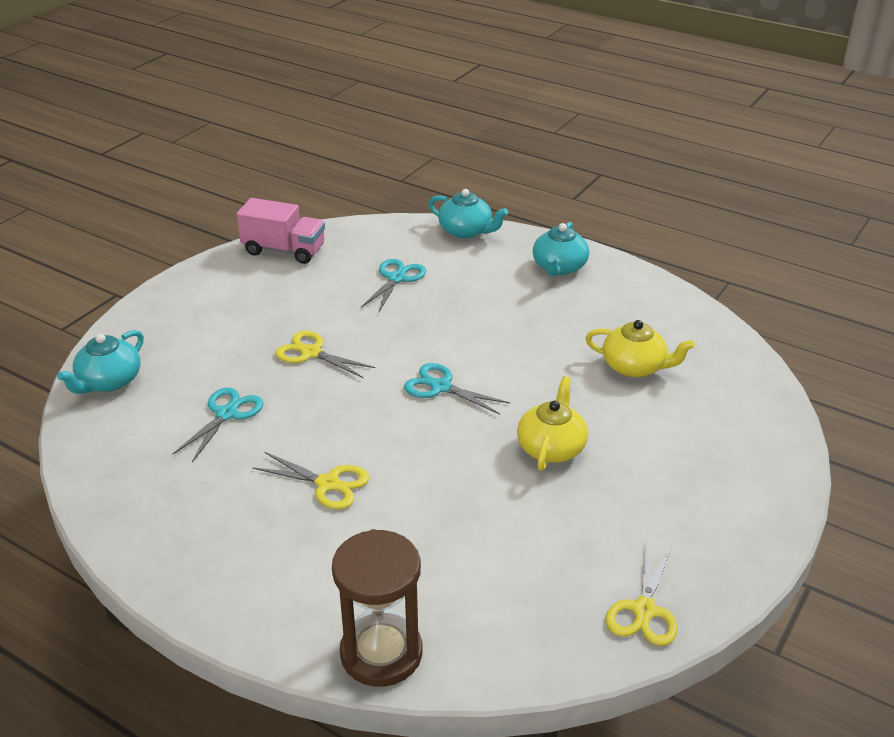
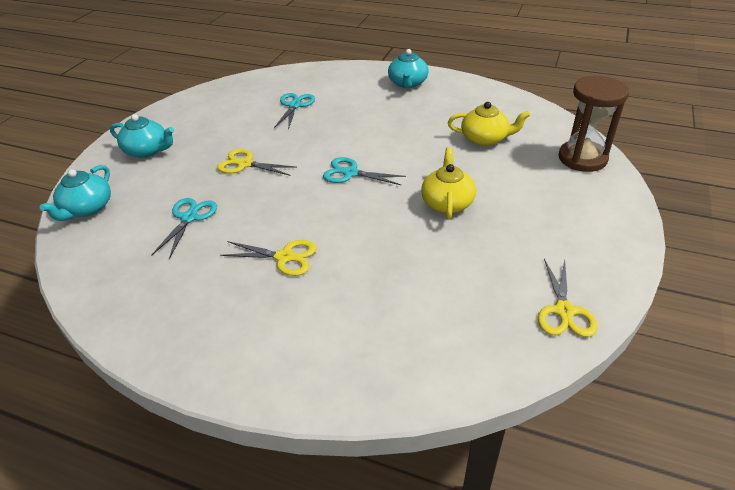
camera: 10 degrees left, 5 degrees up
pink truck [237,198,325,264] -> none
brown hourglass [332,529,423,687] -> brown hourglass moved to [558,76,629,172]
turquoise teapot [428,189,508,239] -> turquoise teapot moved to [110,114,174,158]

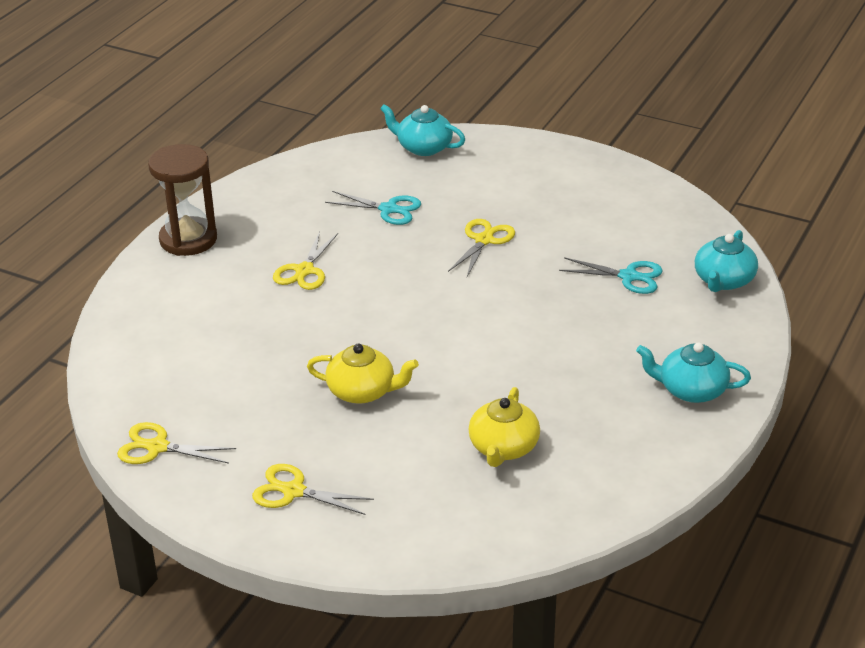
camera: 95 degrees right, 5 degrees down
turquoise teapot [110,114,174,158] -> turquoise teapot moved to [695,230,758,292]
turquoise scissors [323,157,406,185] -> none
brown hourglass [558,76,629,172] -> brown hourglass moved to [148,144,217,256]
none -> yellow scissors [252,464,374,515]

